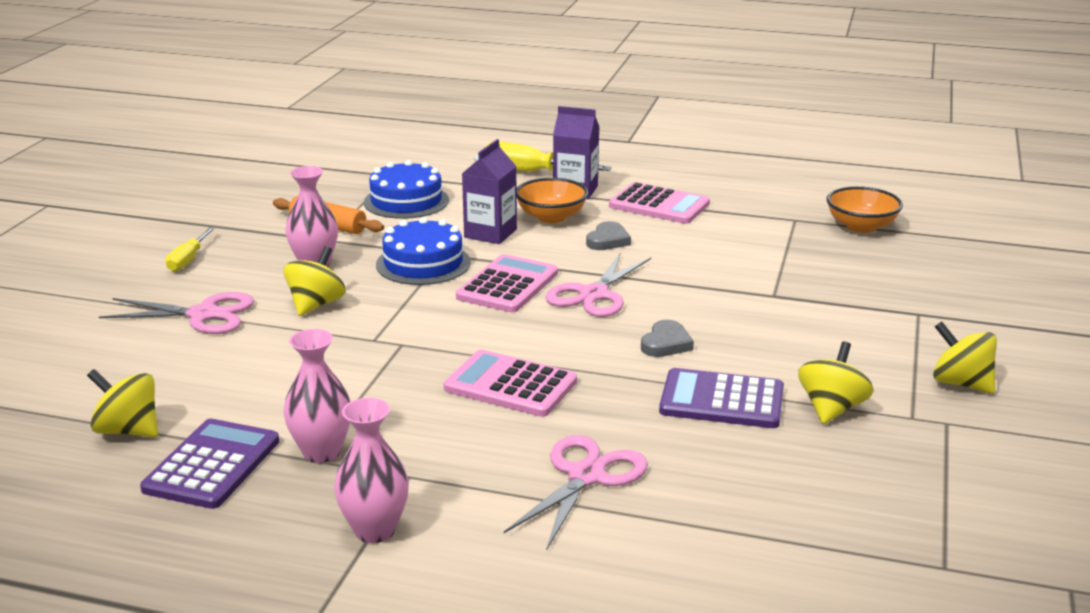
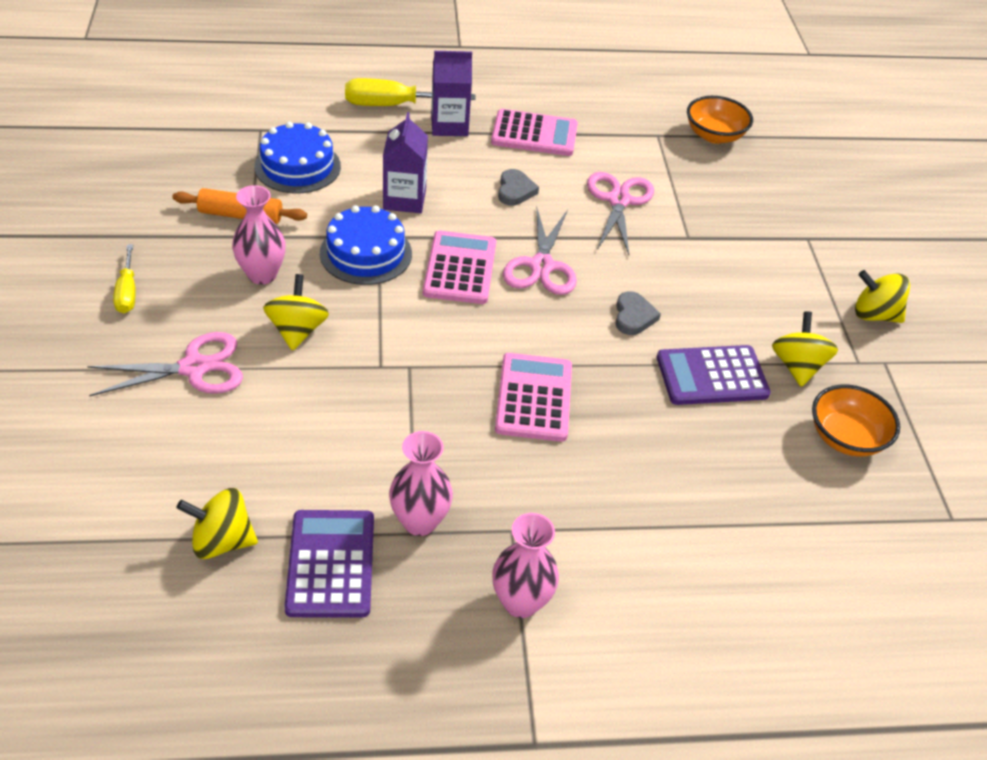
camera: 25 degrees left, 20 degrees up
pink calculator [444,350,577,417] -> pink calculator turned 90 degrees clockwise [495,353,572,442]
pink scissors [504,435,648,549] -> pink scissors moved to [587,172,654,255]
orange bowl [516,178,588,223] -> orange bowl moved to [812,384,900,457]

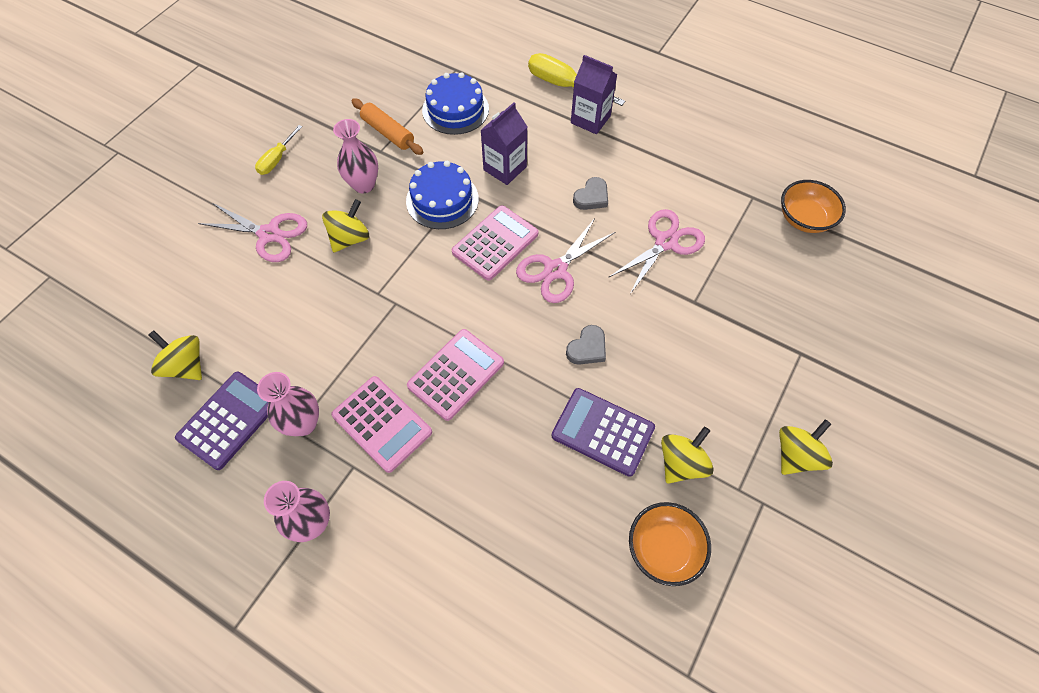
camera: 40 degrees right, 15 degrees up
pink calculator [491,109,578,156] -> pink calculator moved to [331,376,432,473]
yellow spinning top [855,270,910,323] -> yellow spinning top turned 75 degrees clockwise [779,419,833,475]

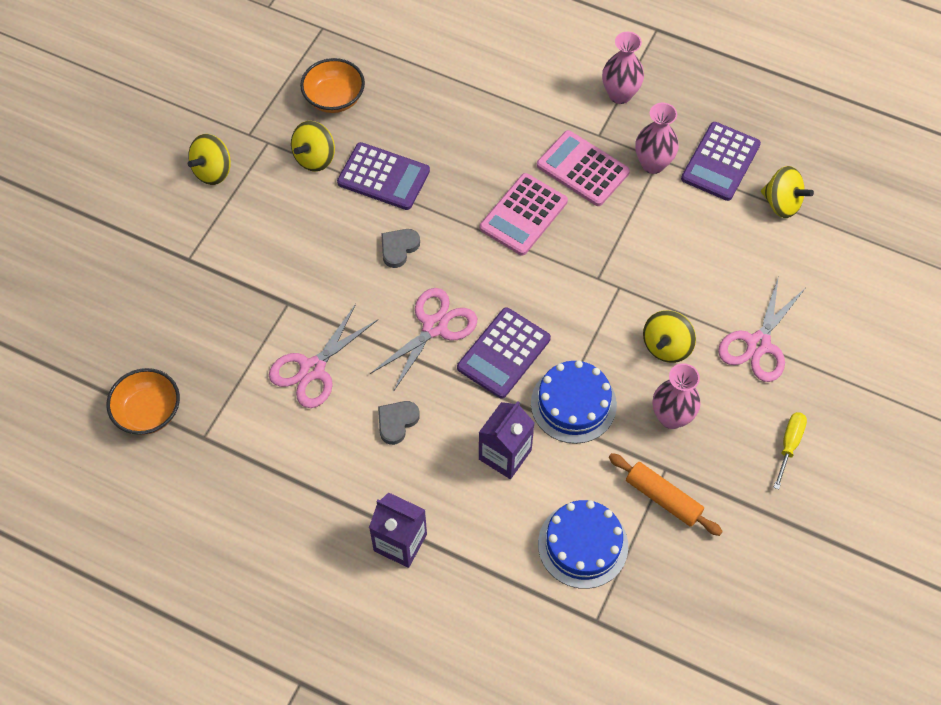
camera: 175 degrees right, 0 degrees up
pink scissors [198,203,307,262] -> pink scissors turned 75 degrees counterclockwise [718,276,805,382]
pink calculator [452,205,538,281] -> purple calculator [457,307,551,399]
yellow screwdriver [528,53,625,106] -> none

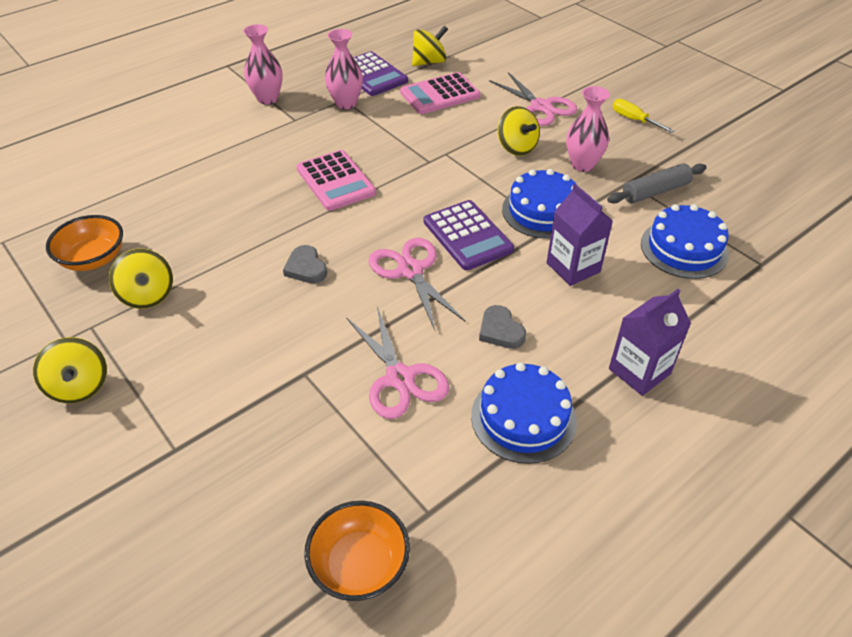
camera: 65 degrees left, 15 degrees down
purple calculator [337,142,430,210] -> none
pink calculator [537,130,630,206] -> pink calculator moved to [400,72,481,114]
orange rolling pin [609,453,723,536] -> grey rolling pin [607,163,707,204]
none -> blue cake [471,362,577,464]

